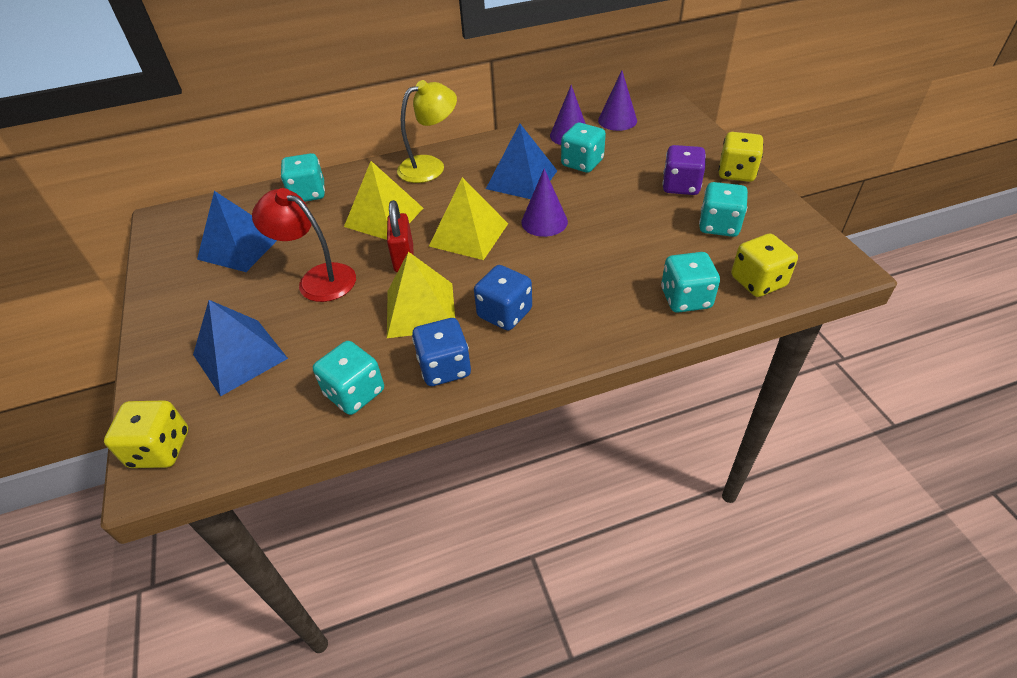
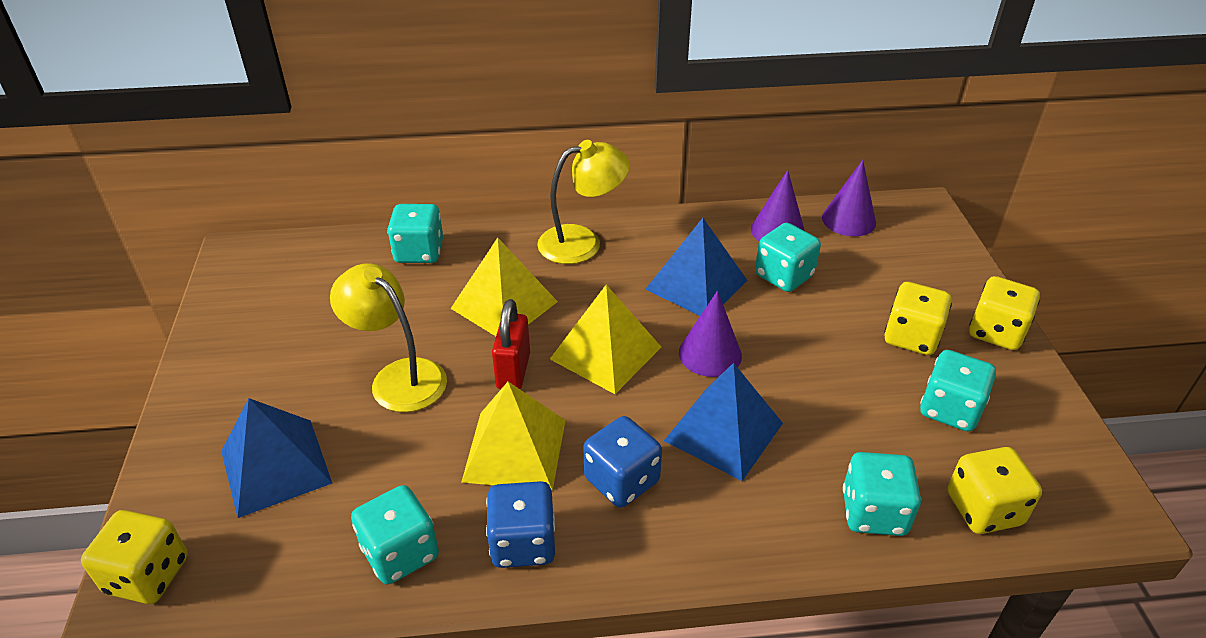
camera: 10 degrees right, 5 degrees down
blue pyramid [197,191,277,272] -> blue pyramid moved to [664,363,783,481]
red lamp [252,188,356,302] -> yellow lamp [330,263,447,412]
purple dice [662,145,706,195] -> yellow dice [884,282,952,355]

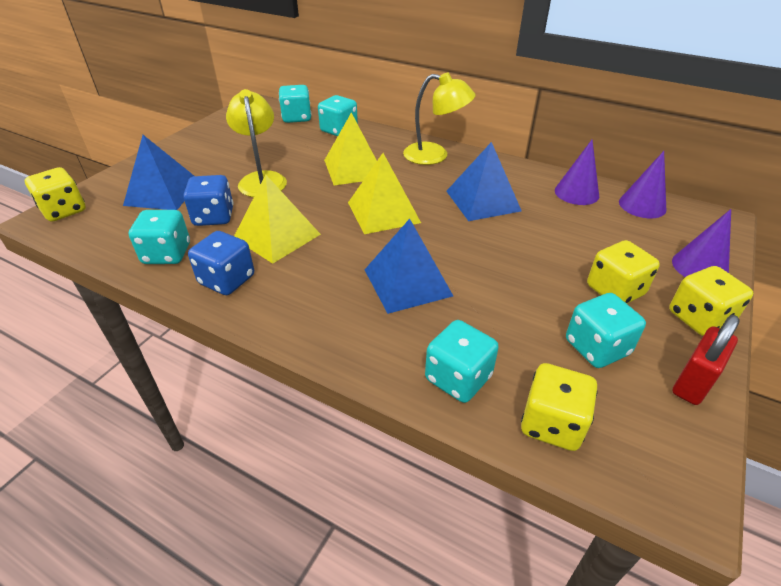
camera: 35 degrees right, 0 degrees up
red padlock [492,299,530,389] -> red padlock moved to [672,315,740,405]
blue dice [583,416,662,508] -> blue dice moved to [183,175,233,226]
purple cone [679,291,742,377] -> purple cone moved to [672,209,731,277]
turquoise dice [755,223,821,292] -> turquoise dice moved to [279,85,311,123]

